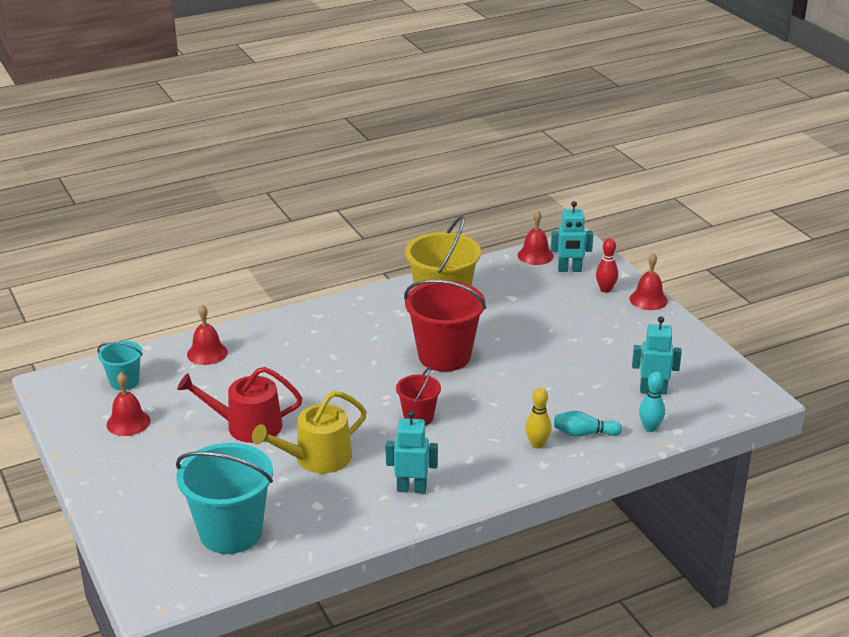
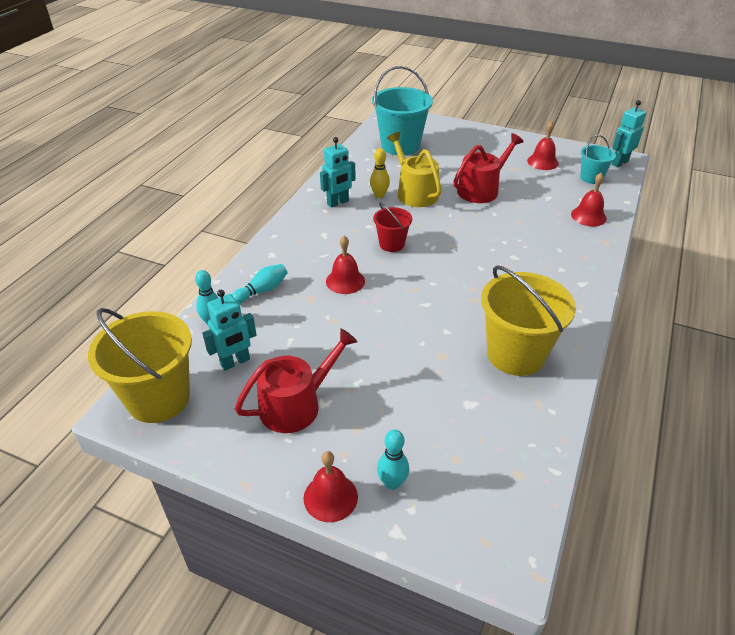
camera: 140 degrees right, 10 degrees up
yellow watering can [252,391,367,473] -> yellow watering can turned 45 degrees counterclockwise [387,132,441,207]
red bucket [404,279,486,372] -> none
red bell [517,210,554,265] -> red bell moved to [326,236,365,294]
yellow bowling pin [525,388,552,448] -> yellow bowling pin moved to [370,148,390,198]
turquoise robot [551,201,593,272] -> turquoise robot moved to [612,100,647,167]
red bowling pin [596,238,618,293] -> turquoise bowling pin [377,430,409,490]
none -> yellow bucket [88,308,192,423]
none -> red watering can [235,328,358,433]

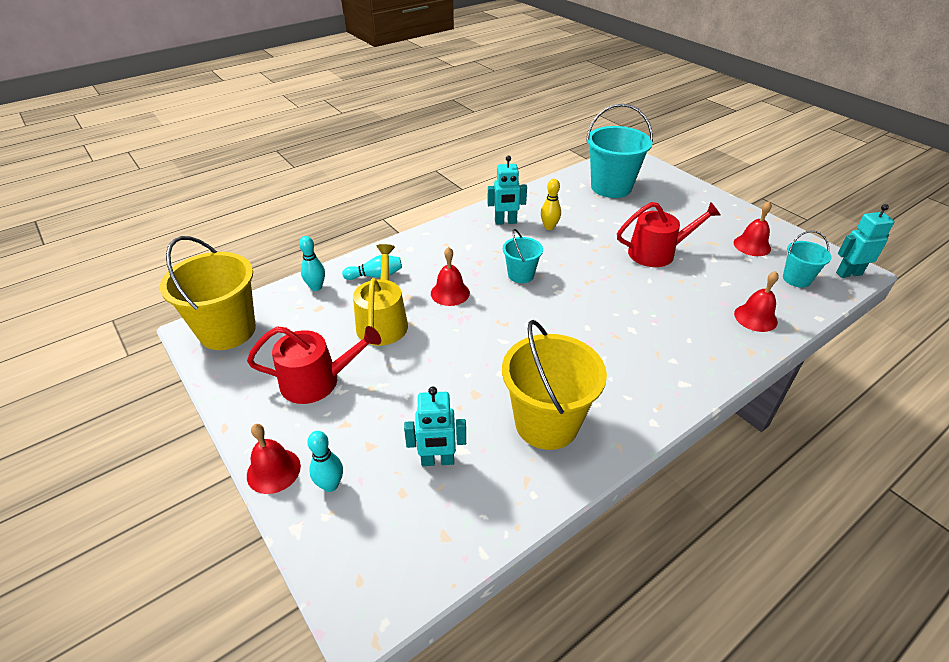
camera: 30 degrees right, 0 degrees up
turquoise robot [202,290,257,371] -> turquoise robot moved to [404,387,466,466]
red bucket [373,202,412,252] -> turquoise bucket [503,229,543,283]
yellow watering can [387,132,441,207] -> yellow watering can moved to [353,244,408,346]

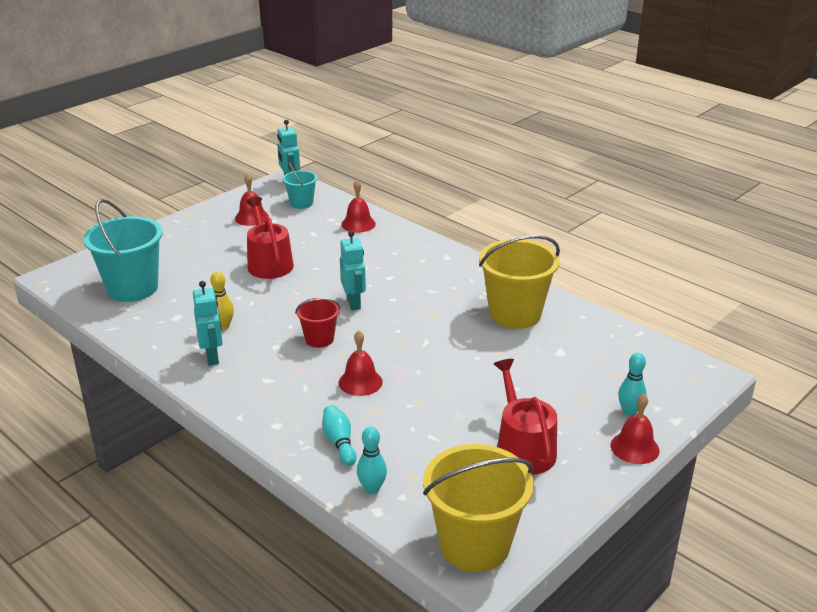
camera: 100 degrees left, 10 degrees down
yellow watering can [353,244,408,346] -> none
turquoise robot [404,387,466,466] -> turquoise robot moved to [340,231,366,310]
turquoise bucket [503,229,543,283] -> red bucket [295,298,340,348]

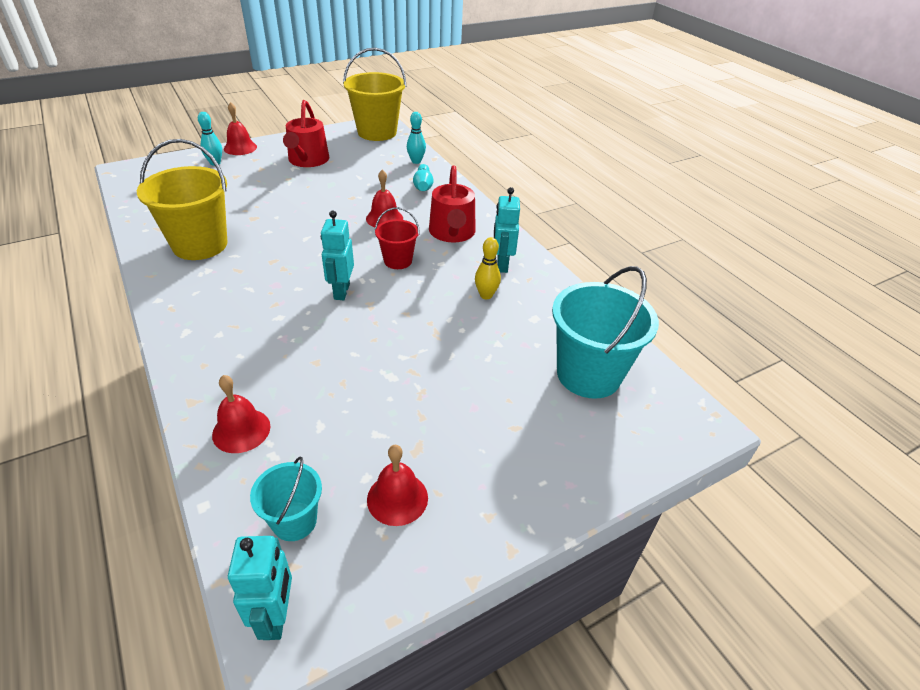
camera: 165 degrees left, 10 degrees up
red watering can [246,197,294,279] -> red watering can moved to [429,165,476,243]

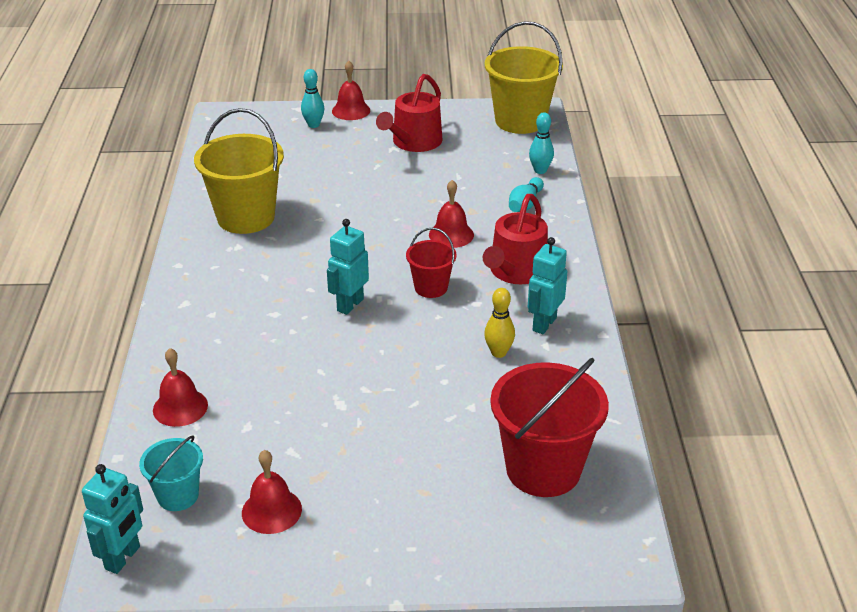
camera: 30 degrees right, 5 degrees down
turquoise bucket [552,266,659,399] -> red bucket [490,358,609,497]

